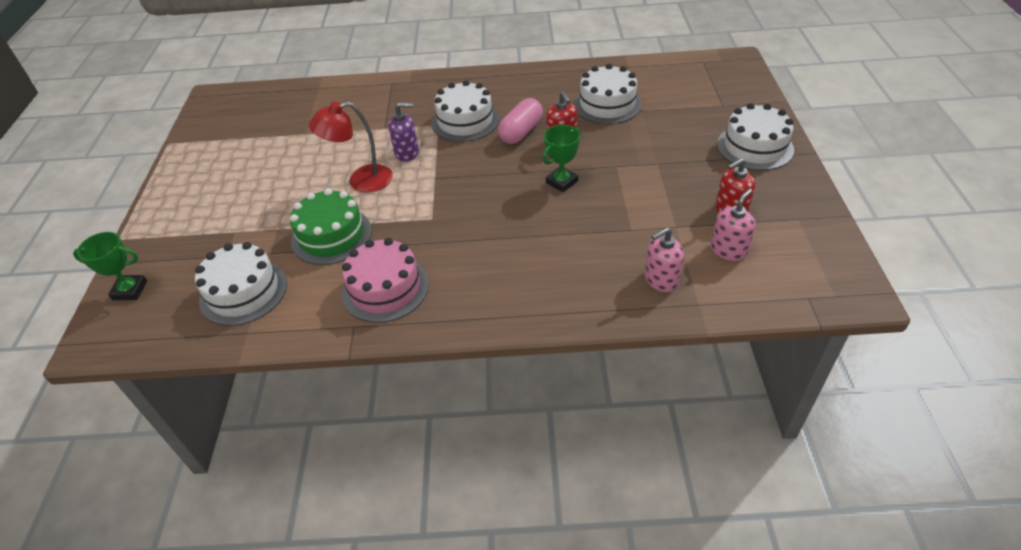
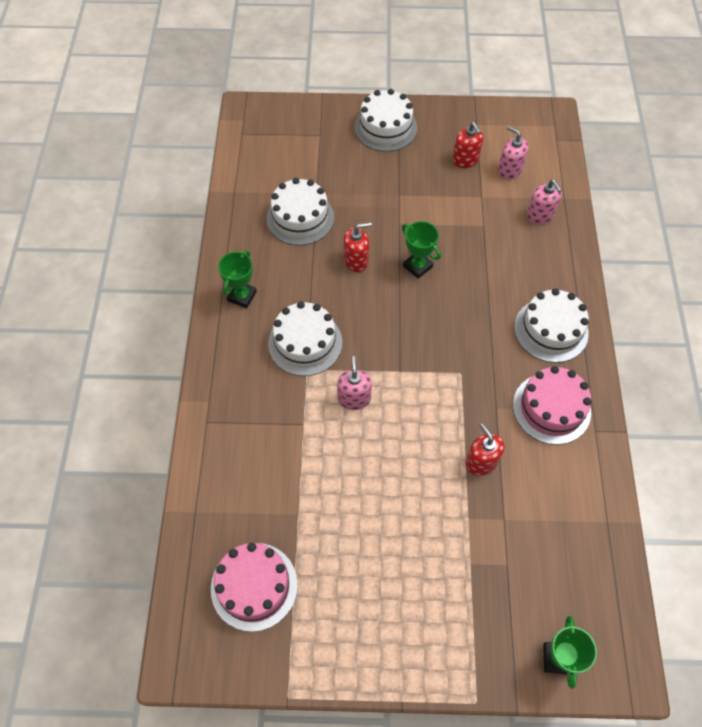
camera: 90 degrees left, 15 degrees up
white cake [195,242,287,326] -> white cake moved to [514,288,589,363]
green cake [290,188,372,265] -> red soap dispenser [465,423,504,476]
red lamp [309,102,393,193] -> none
purple soap dispenser [388,102,419,162] -> pink soap dispenser [337,356,372,410]
pink capsule [498,98,543,144] -> none
none -> pink cake [211,543,298,632]
none -> green trophy [218,250,257,308]

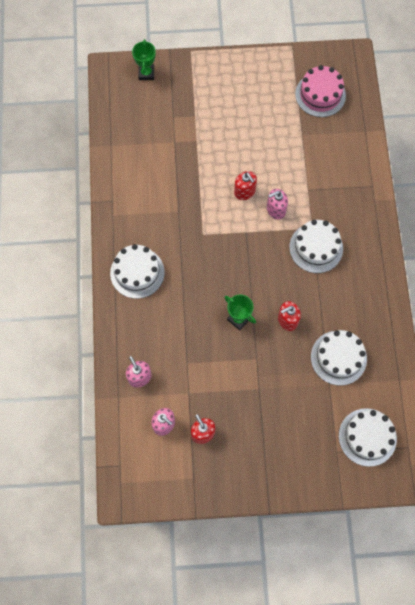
camera: 175 degrees right, 10 degrees up
green trophy [218,250,257,308] -> none
pink soap dispenser [337,356,372,410] -> pink soap dispenser turned 75 degrees clockwise [267,189,288,219]
white cake [354,89,417,152] -> white cake moved to [339,408,397,467]
red soap dispenser [465,423,504,476] -> red soap dispenser moved to [234,171,257,200]
pink cake [513,366,592,445] -> none

